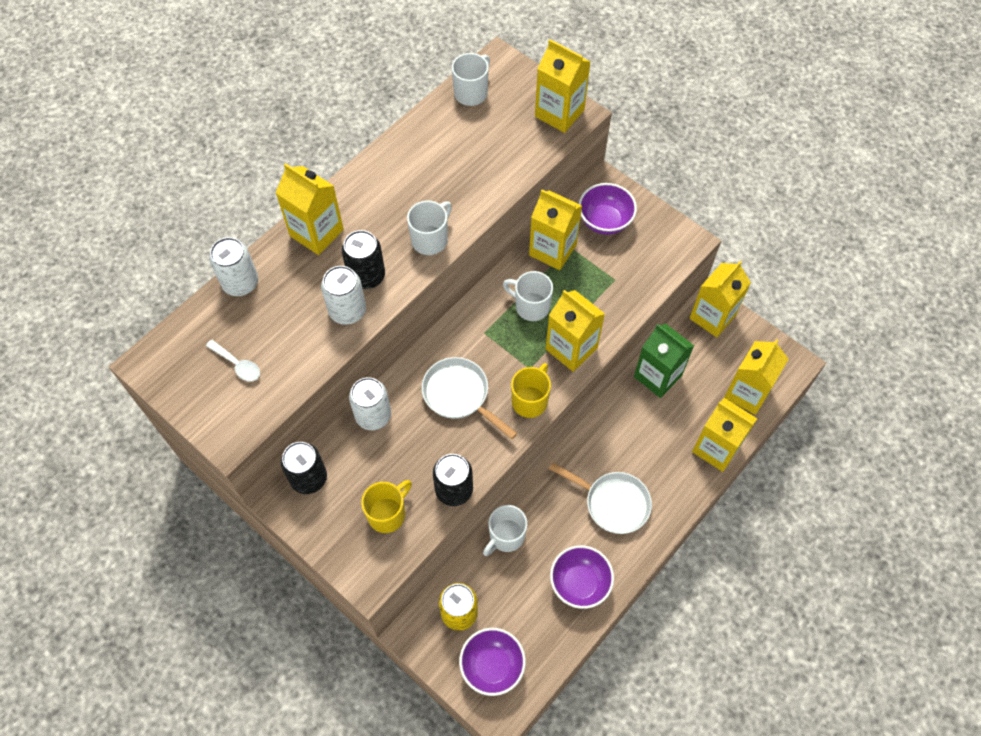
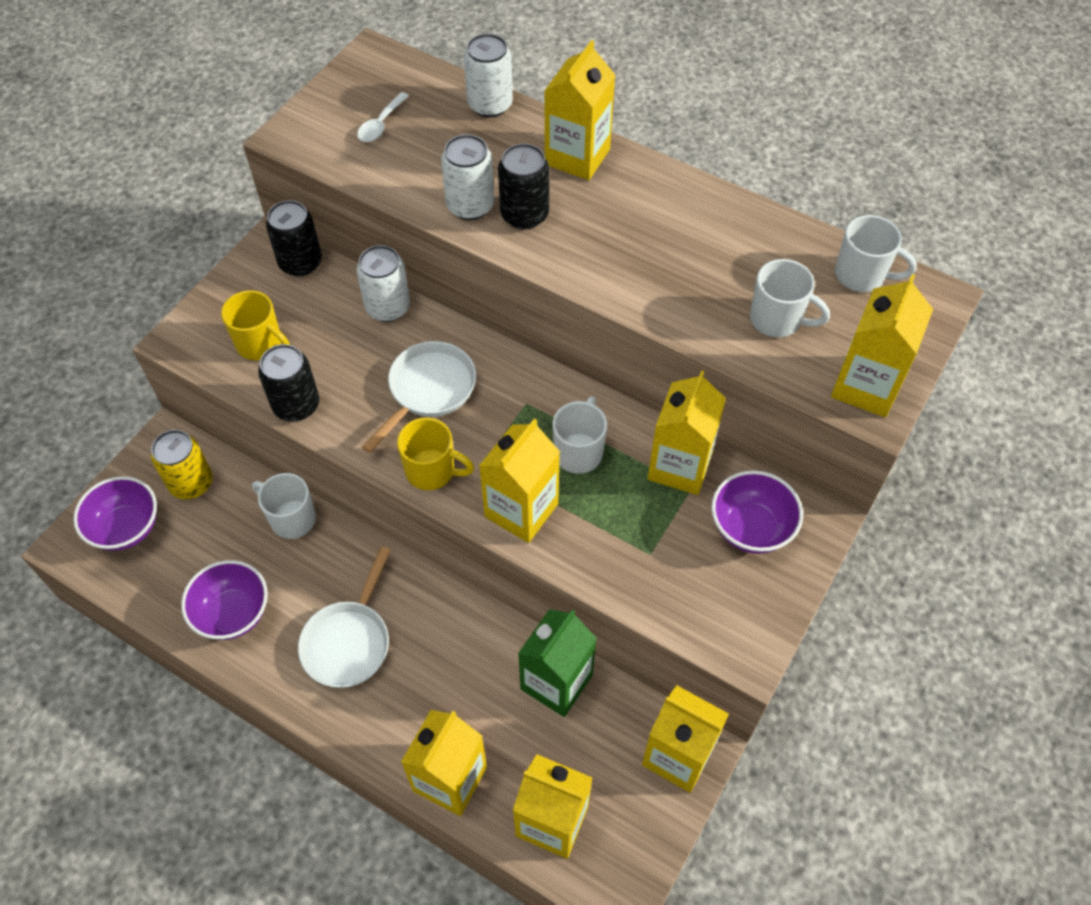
camera: 80 degrees right, 5 degrees down
white mug [407,201,452,255] -> white mug moved to [750,259,830,338]

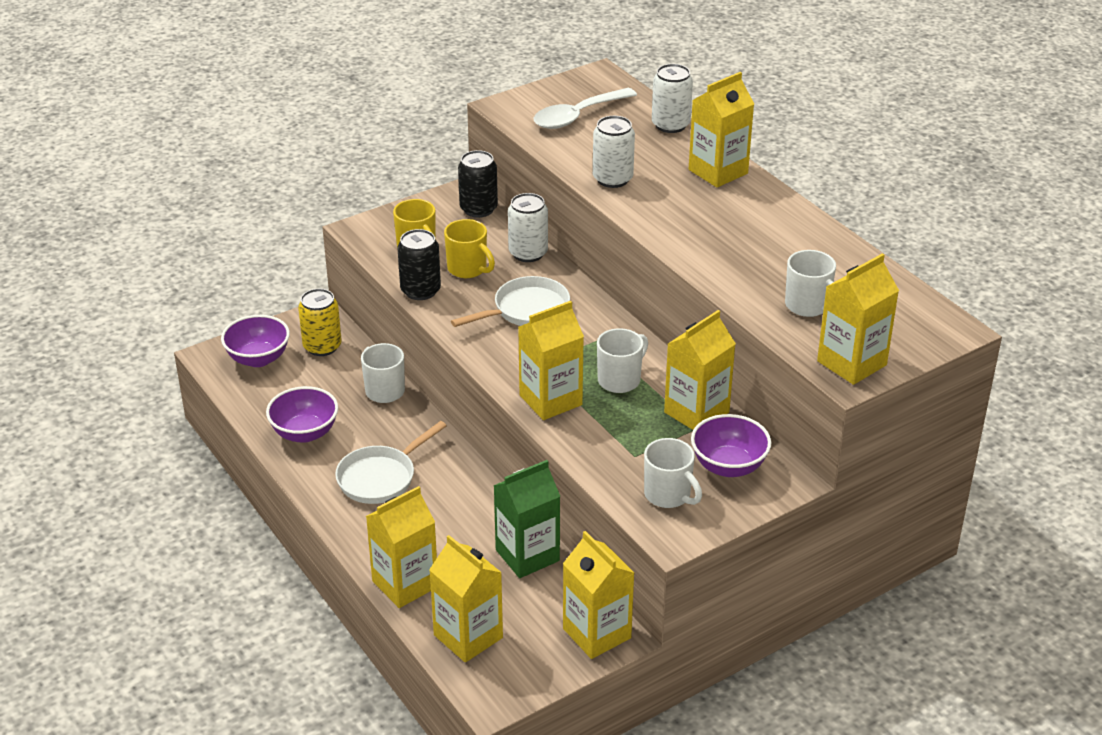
camera: 25 degrees right, 20 degrees down
white spoon [357,92,409,142] -> white spoon [534,88,637,129], size x1.81
yellow mug [397,418,474,490] -> yellow mug moved to [444,219,495,278]
black can [498,144,549,229] -> none
white mug [835,215,917,292] -> white mug moved to [644,438,702,508]

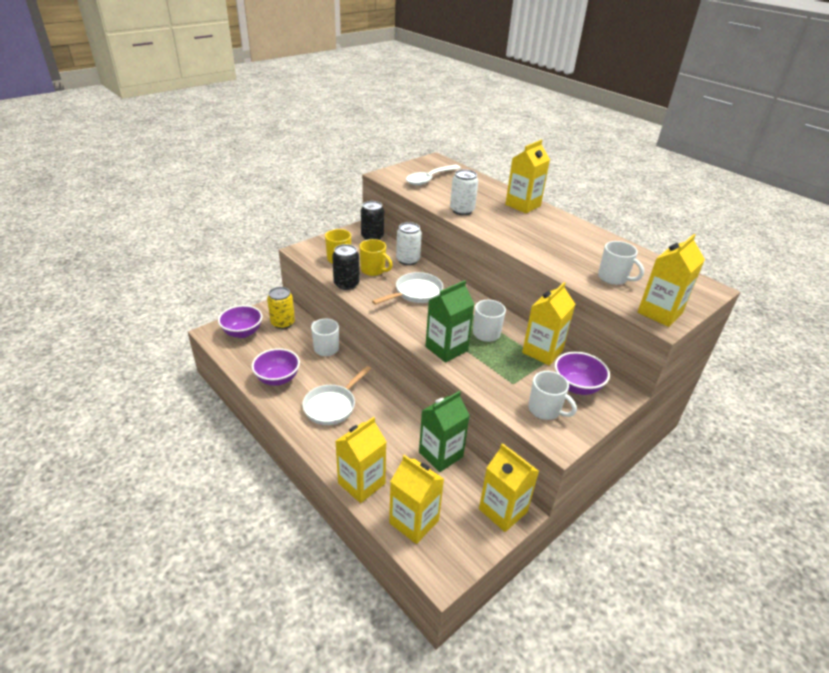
camera: 10 degrees left, 0 degrees up
yellow carton [518,301,584,420] -> green carton [425,280,475,363]
white can [652,64,693,133] -> none

